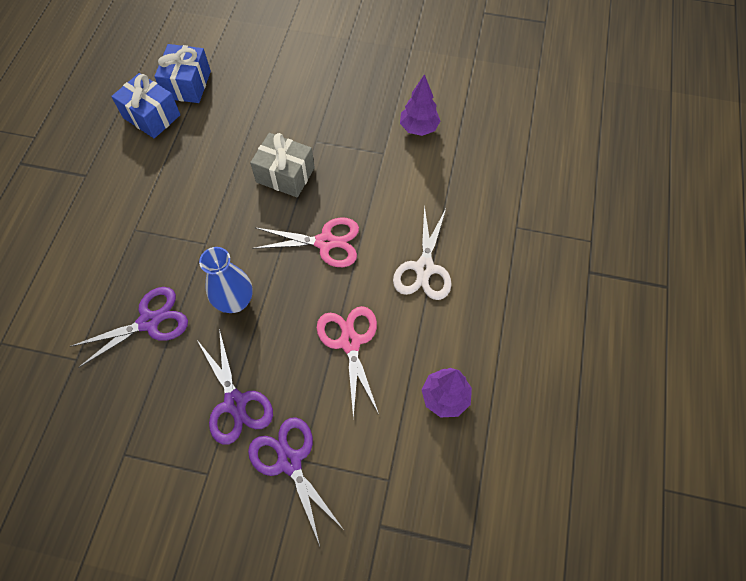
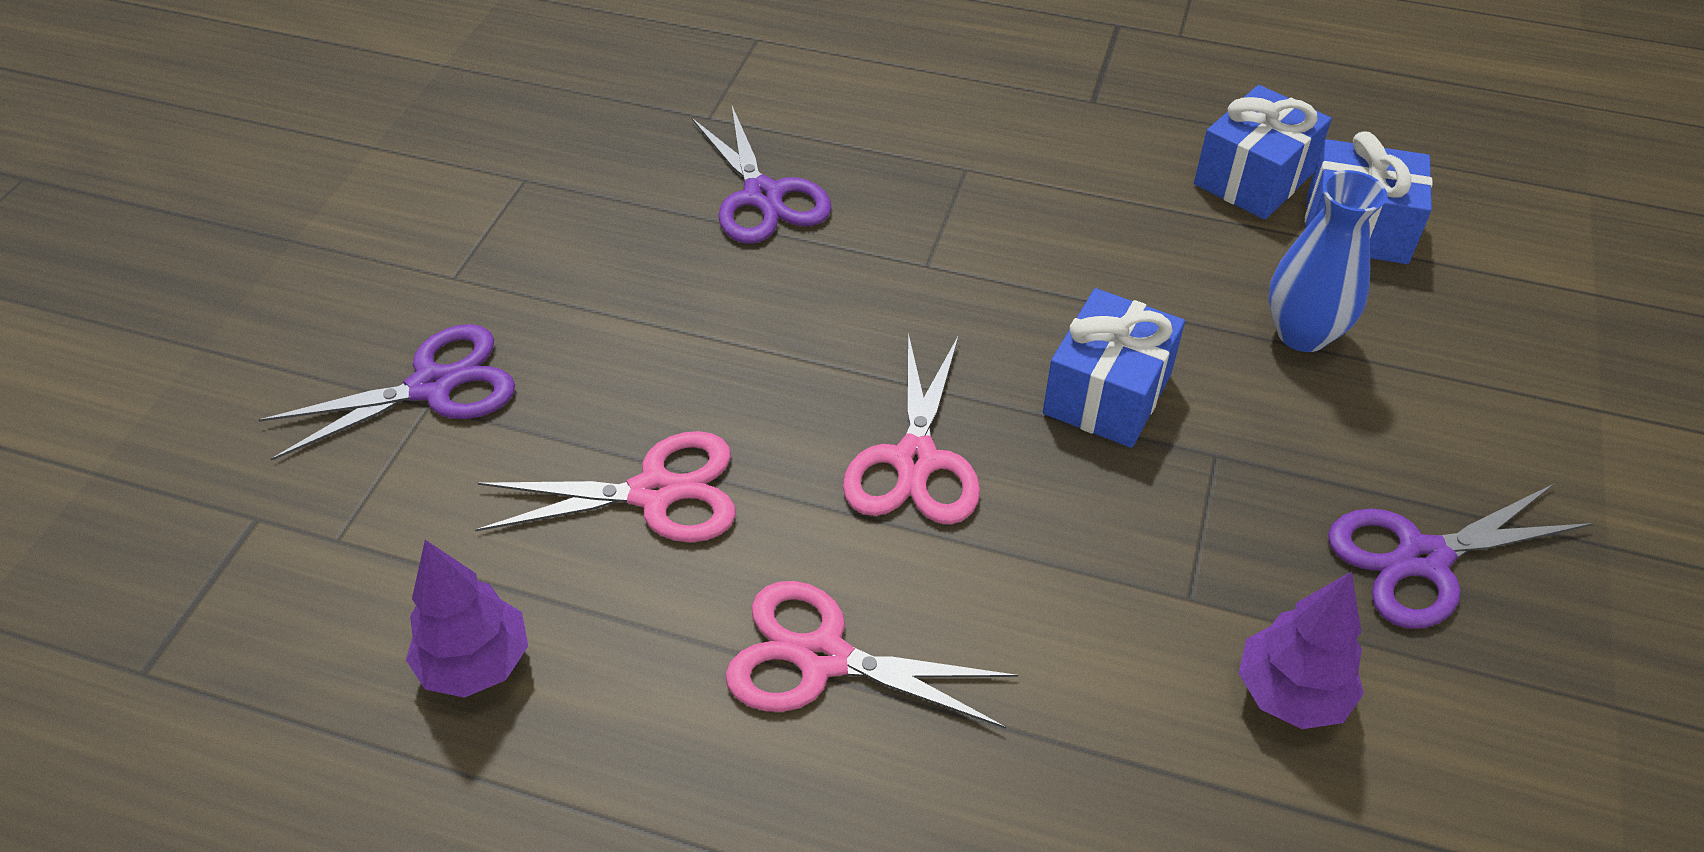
camera: 95 degrees right, 15 degrees down
purple scissors [197,329,273,445] -> purple scissors moved to [1328,483,1594,629]
blue vase [199,247,252,313] -> blue vase moved to [1268,170,1387,352]
grey gift [250,133,315,198] -> blue gift [1043,288,1185,448]
white scissors [393,205,452,300] -> pink scissors [725,581,1018,729]

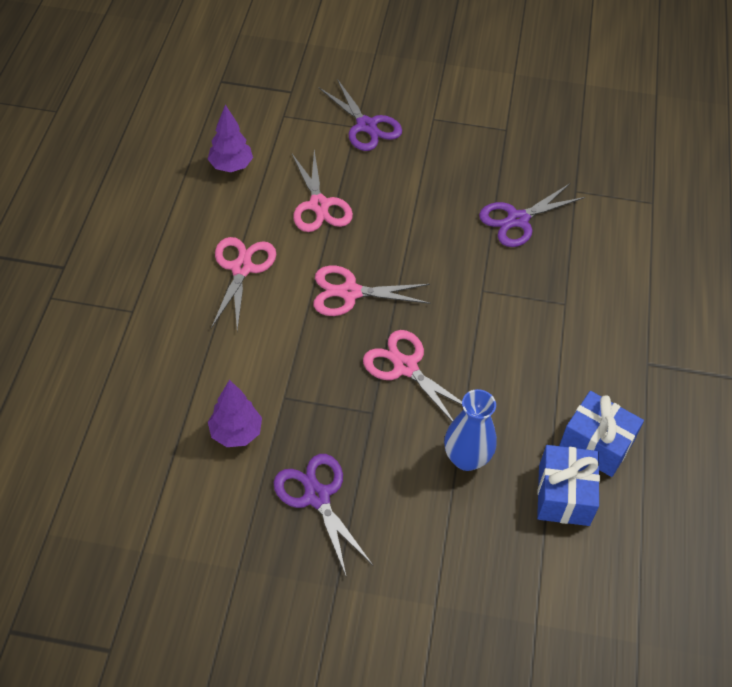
camera: 80 degrees right, 5 degrees up
blue gift [1043,288,1185,448] -> pink scissors [363,330,462,422]

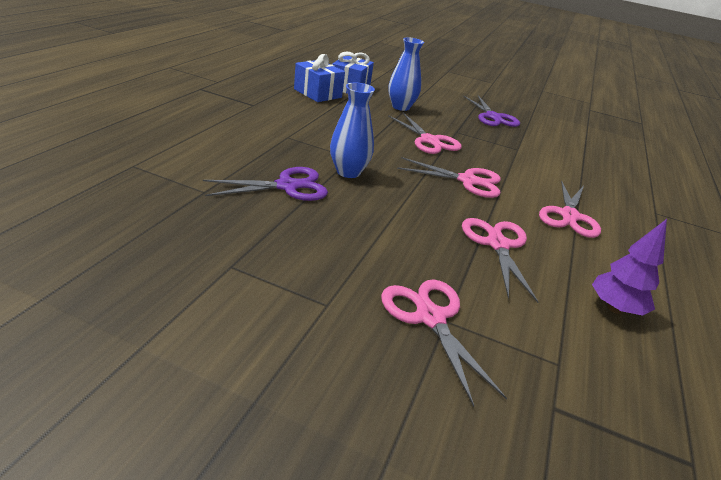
camera: 170 degrees left, 20 degrees down
purple tree [208,380,262,447] -> none
purple scissors [319,79,402,151] -> pink scissors [381,280,507,407]
none -> blue vase [330,82,375,178]

